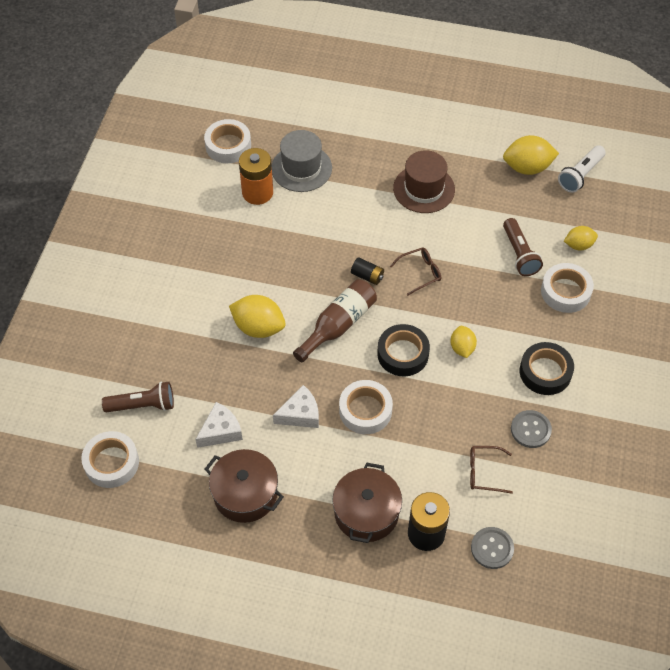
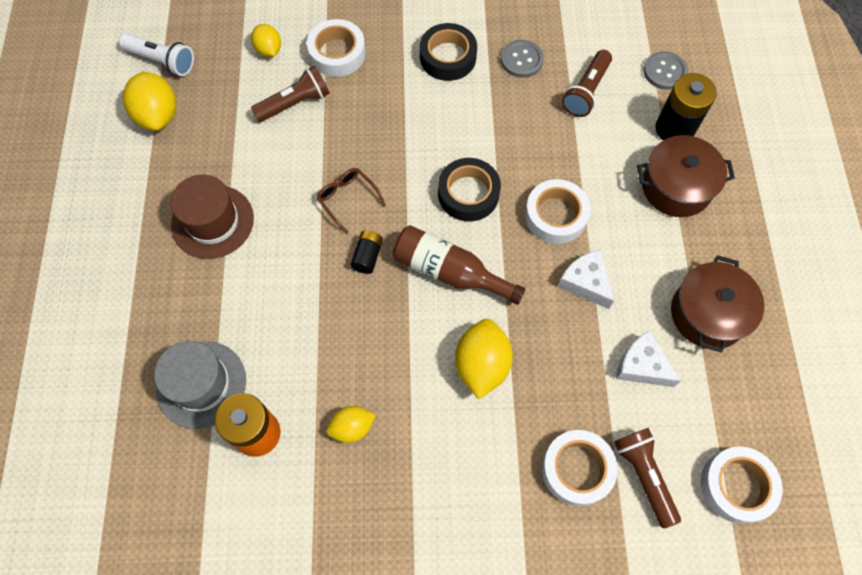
camera: 105 degrees left, 10 degrees up
white tape [204,119,251,163] -> white tape moved to [542,430,618,506]
yellow lemon [450,326,477,358] -> yellow lemon moved to [326,406,376,443]
brown glasses [470,446,513,494] -> brown flashlight [562,50,612,117]

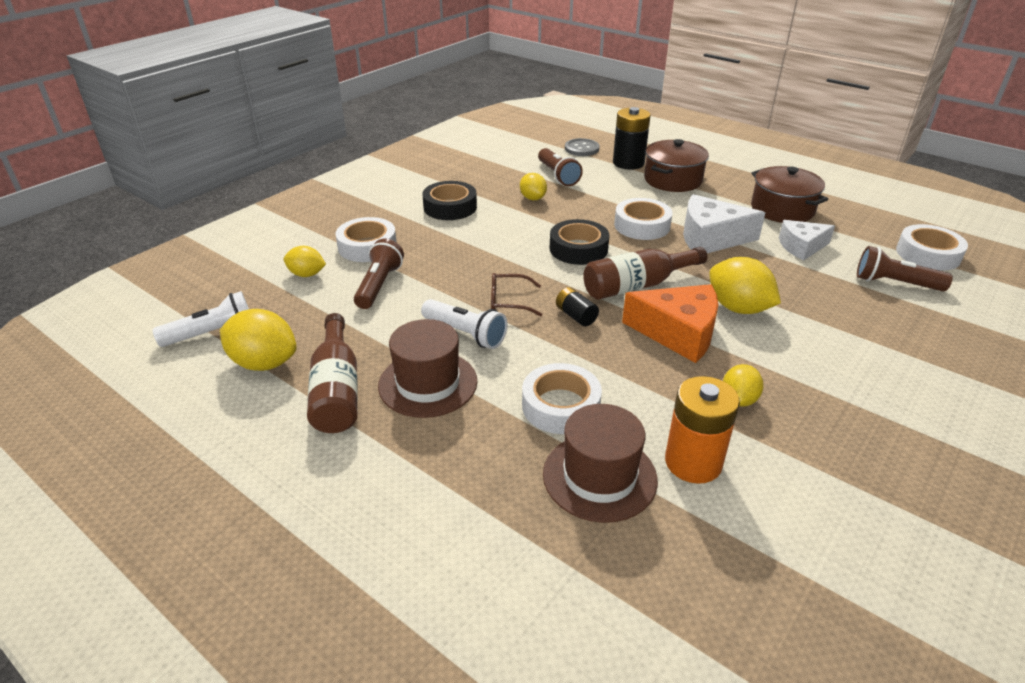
camera: 50 degrees left, 30 degrees down
grey hat [154,341,246,429] -> brown hat [543,404,658,523]
grey button [501,40,544,78] -> none
white tape [542,430,618,506] -> white tape moved to [522,363,602,434]
white cheese [558,250,614,309] -> white cheese [683,194,765,253], size x1.53
none -> brown bottle [307,313,358,433]
none -> white flashlight [421,299,508,349]
none -> yellow lemon [520,173,547,200]
none -> orange cheese [622,284,719,363]

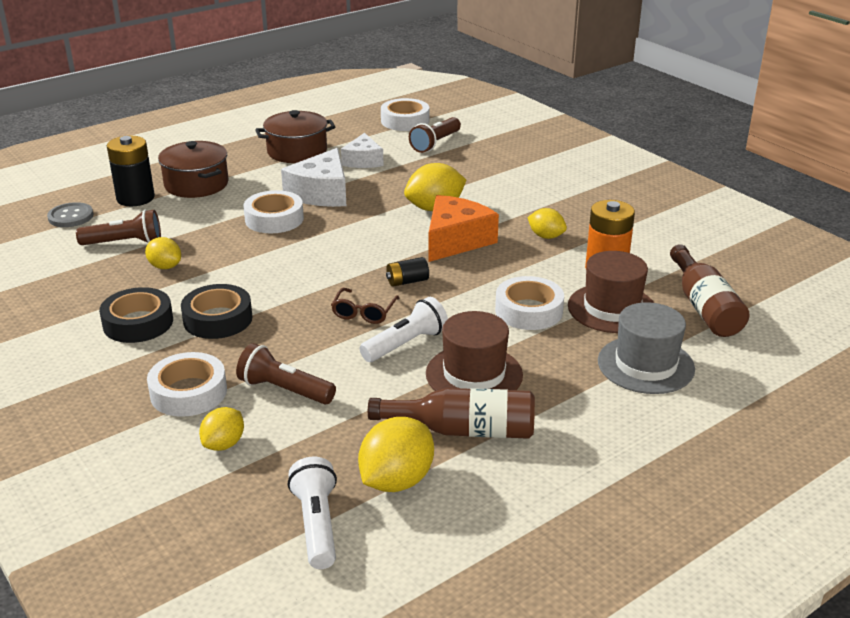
camera: 75 degrees left, 5 degrees down
yellow lemon [520,173,547,200] -> yellow lemon turned 45 degrees clockwise [145,237,181,269]
black tape [550,219,609,265] -> black tape moved to [181,284,253,339]
brown bottle [583,247,707,300] -> brown bottle moved to [670,244,750,337]
none -> grey hat [598,302,695,394]

